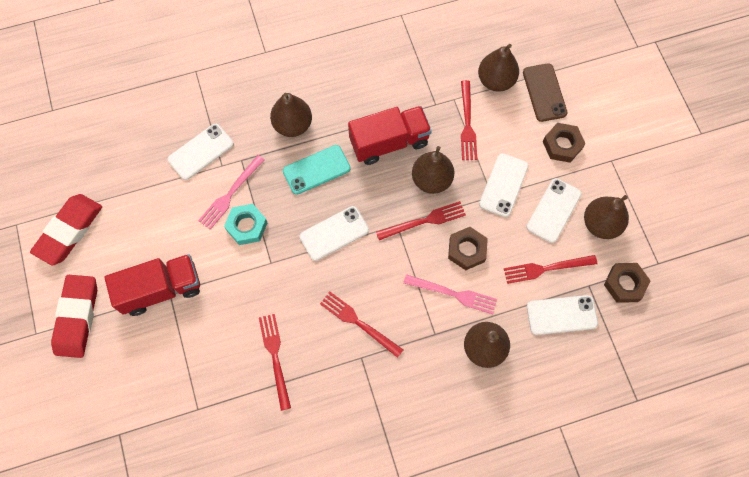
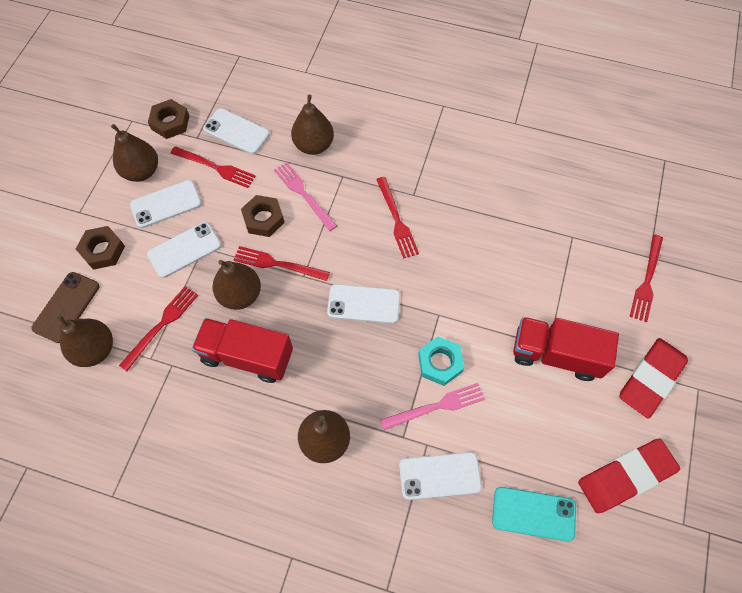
camera: 145 degrees left, 5 degrees down
red fork [259,314,291,411] -> red fork moved to [630,234,663,322]
turquoise phone [283,145,351,195] -> turquoise phone moved to [492,487,576,542]

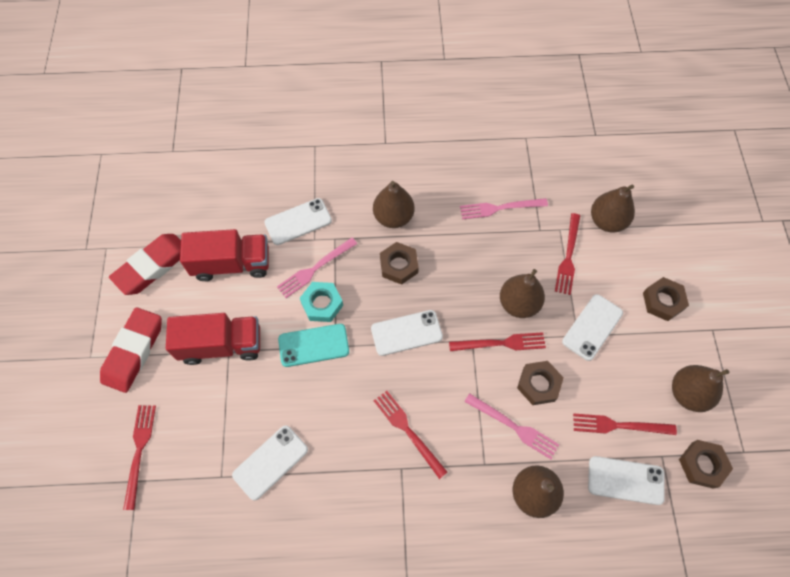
camera: 160 degrees right, 0 degrees up
brown phone [31,272,99,343] -> none
white phone [130,180,202,228] -> white phone moved to [232,425,308,501]
red truck [192,318,293,383] -> red truck moved to [180,229,269,281]
turquoise phone [492,487,576,542] -> turquoise phone moved to [278,324,349,367]
none -> brown nut [380,242,419,285]
none -> pink fork [460,198,548,219]

